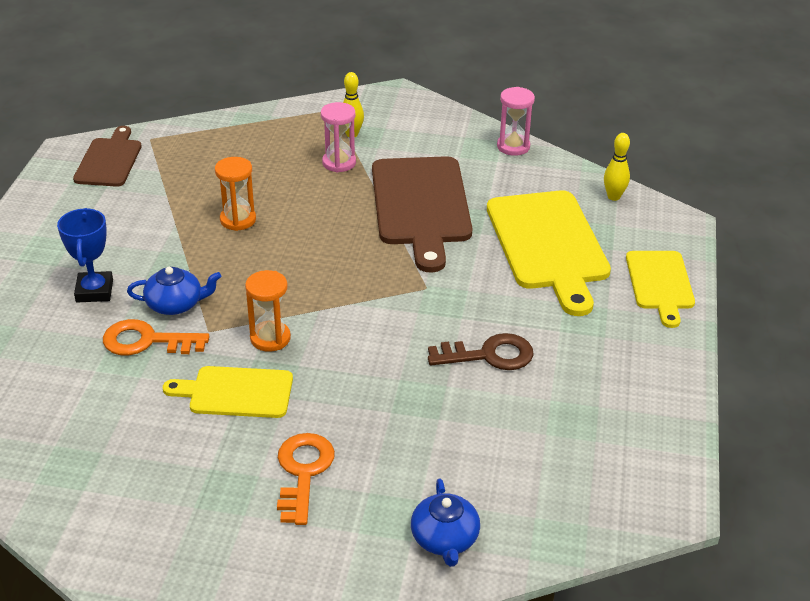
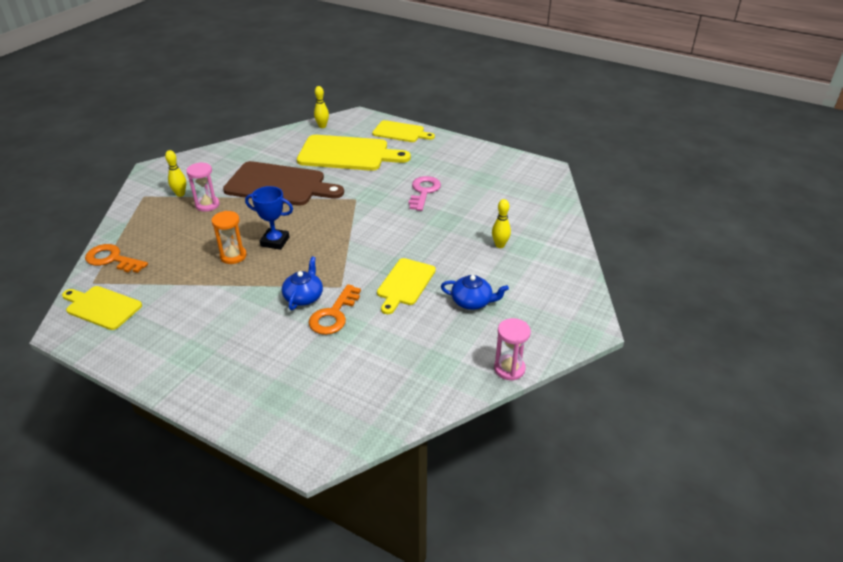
camera: 70 degrees left, 0 degrees up
blue trophy [57,208,113,302] -> blue trophy moved to [245,186,293,250]
brown cutting board [73,126,142,187] -> yellow cutting board [62,286,142,330]
orange hourglass [245,270,291,352] -> none
orange key [277,433,335,525] -> orange key moved to [85,244,148,273]
blue teapot [411,479,480,567] -> blue teapot moved to [441,275,509,310]
brown key [428,333,534,370] -> pink key [408,176,441,211]
pink hourglass [497,87,535,156] -> pink hourglass moved to [494,318,531,381]
none -> yellow bowling pin [492,199,511,248]

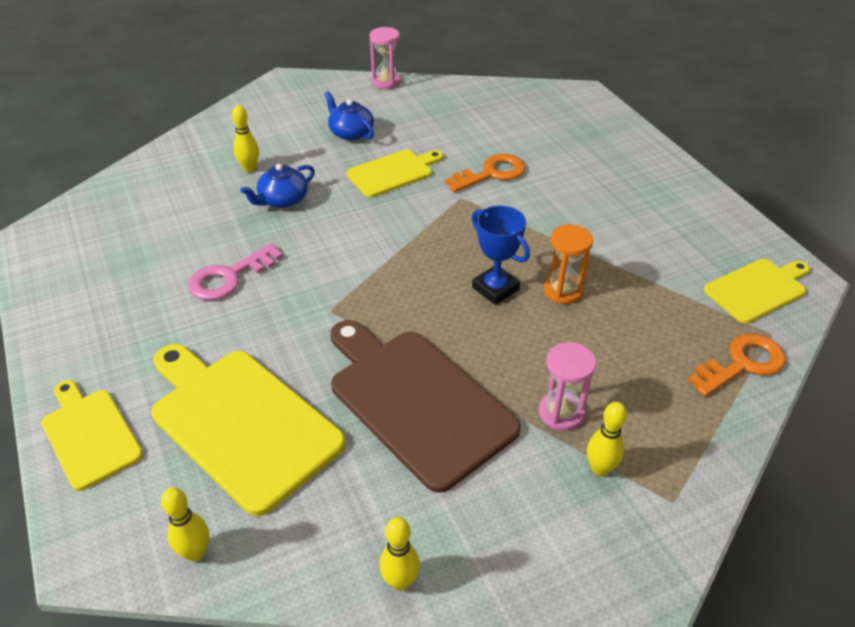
camera: 145 degrees left, 5 degrees up
yellow cutting board [62,286,142,330] -> yellow cutting board turned 90 degrees counterclockwise [704,259,810,324]
orange key [85,244,148,273] -> orange key turned 90 degrees counterclockwise [688,333,785,397]
blue teapot [282,256,323,310] -> blue teapot moved to [240,164,315,208]
none -> yellow bowling pin [379,517,420,591]

